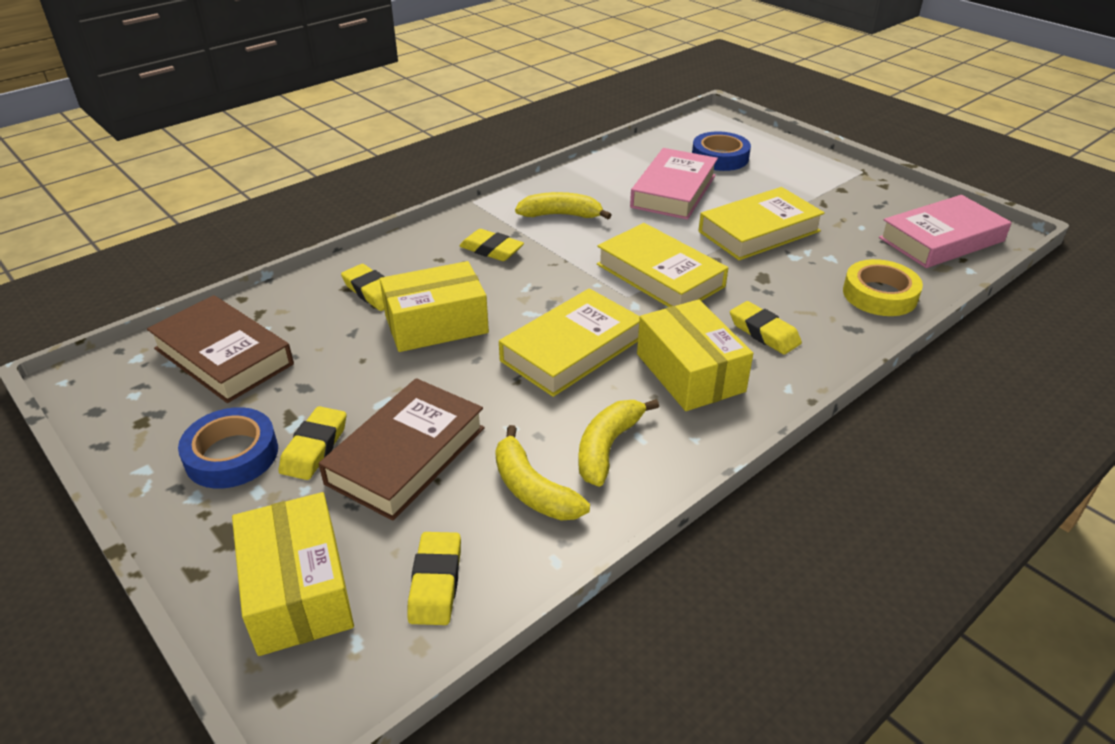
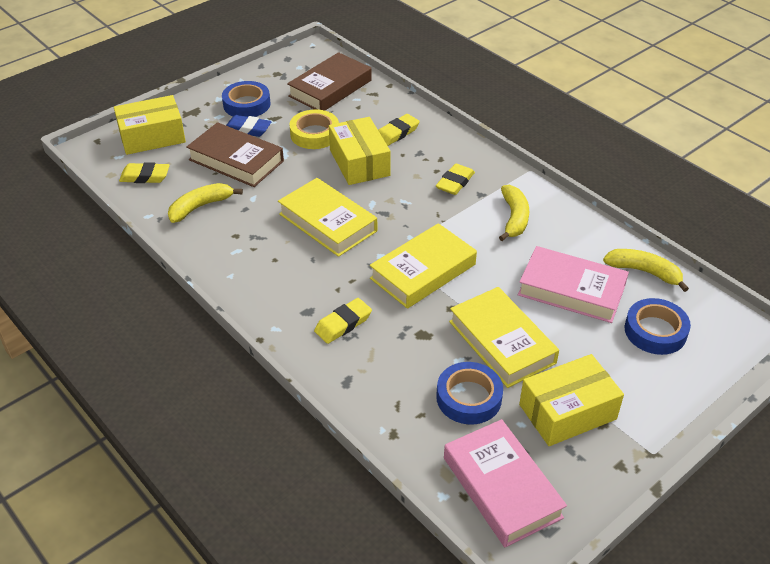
camera: 90 degrees right, 5 degrees up
yellow eraser [279,406,347,480] -> blue eraser [226,115,272,137]
yellow banana [578,399,659,487] -> yellow banana moved to [603,249,689,292]
yellow box [637,299,753,411] -> yellow box moved to [519,354,624,446]
yellow tape [843,259,923,316] -> yellow tape moved to [289,110,339,149]
none -> blue tape [436,362,503,424]

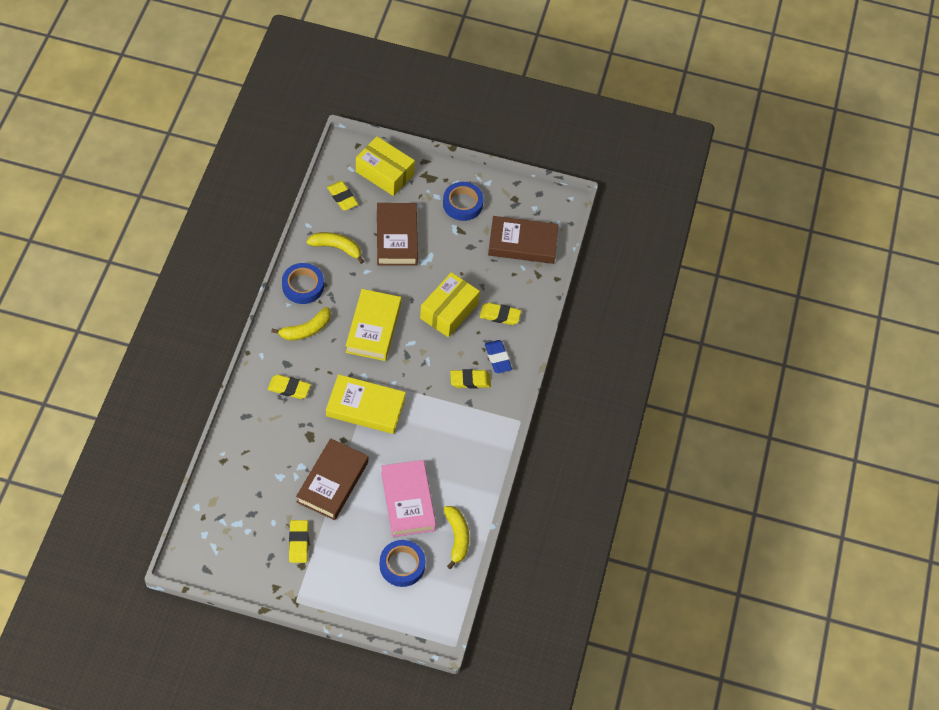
camera: 50 degrees right, 15 degrees up
blue eraser [226,115,272,137] -> blue eraser moved to [485,340,512,373]
yellow tape [289,110,339,149] -> none
blue tape [436,362,503,424] -> blue tape moved to [282,263,324,304]
pink book [444,419,567,547] -> none
yellow book [449,287,559,388] -> brown book [296,438,368,520]
yellow banana [499,185,529,241] -> yellow banana moved to [271,307,331,341]
yellow box [519,354,624,446] -> yellow eraser [289,520,309,563]

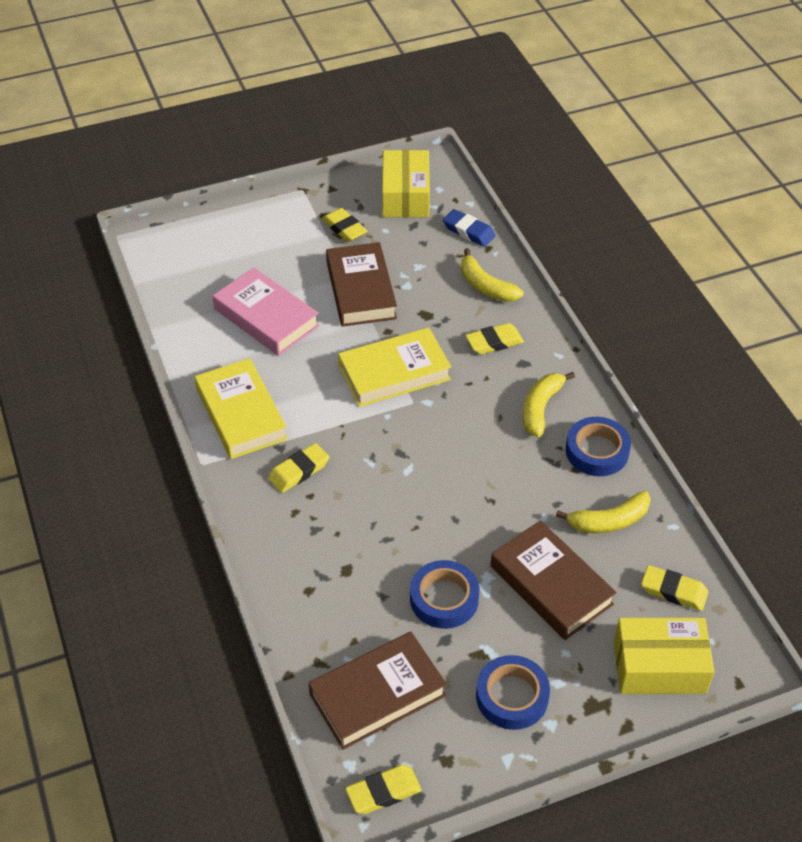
camera: 150 degrees right, 10 degrees down
yellow book [346,289,401,361] -> yellow book moved to [194,358,288,459]
blue tape [380,540,425,587] -> blue tape moved to [410,560,479,629]
yellow box [420,272,480,337] -> yellow box moved to [382,150,430,217]
yellow banana [444,506,469,569] -> yellow banana moved to [461,249,523,302]
yellow eraser [480,303,521,325] -> yellow eraser moved to [345,765,422,814]
blue eraser [485,340,512,373] -> blue eraser moved to [443,209,496,247]

